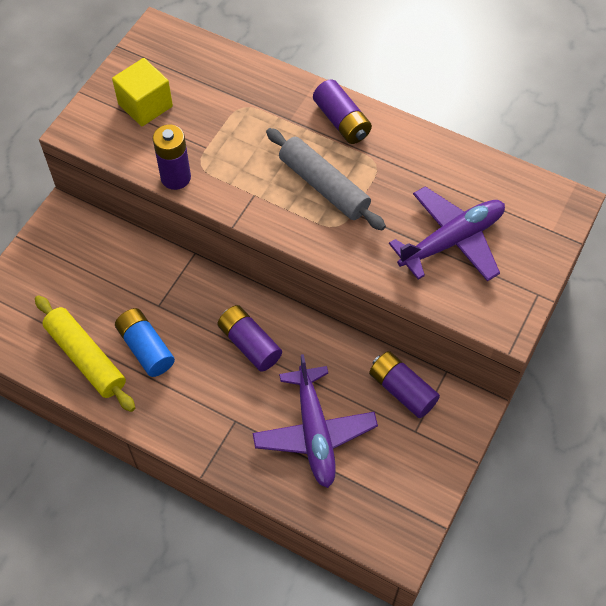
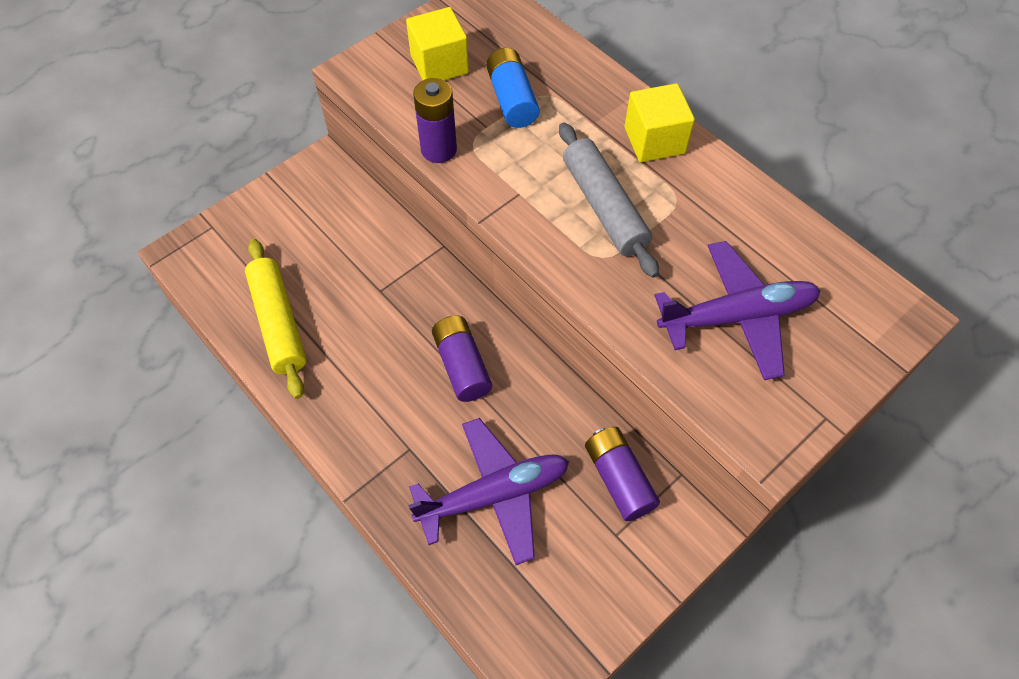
camera: 20 degrees right, 0 degrees up
blue battery [115,308,175,377] -> blue battery moved to [486,48,540,128]
purple plane [253,354,378,488] -> purple plane turned 120 degrees counterclockwise [408,418,569,565]
purple battery [313,80,372,144] -> yellow cube [625,83,695,162]

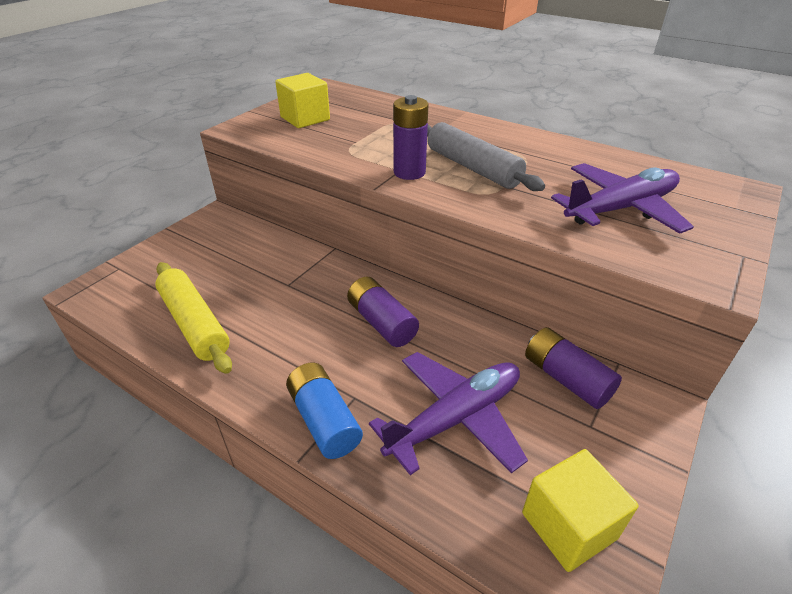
camera: 15 degrees left, 20 degrees down
purple battery [413,78,457,163] -> purple battery moved to [393,95,429,180]
blue battery [486,48,540,128] -> blue battery moved to [286,363,363,459]
yellow cube [625,83,695,162] -> yellow cube moved to [522,449,639,572]

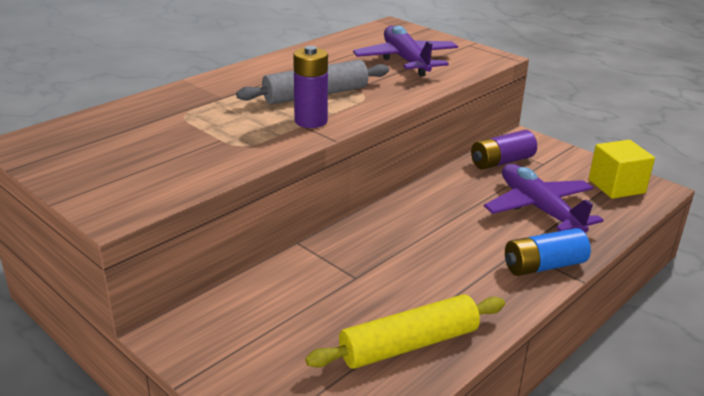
camera: 80 degrees left, 10 degrees down
yellow cube [275,73,330,128] -> none
purple battery [347,277,419,347] -> none

